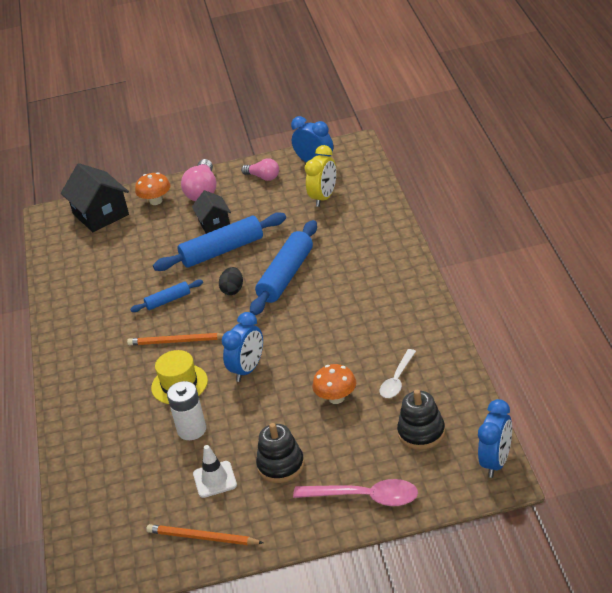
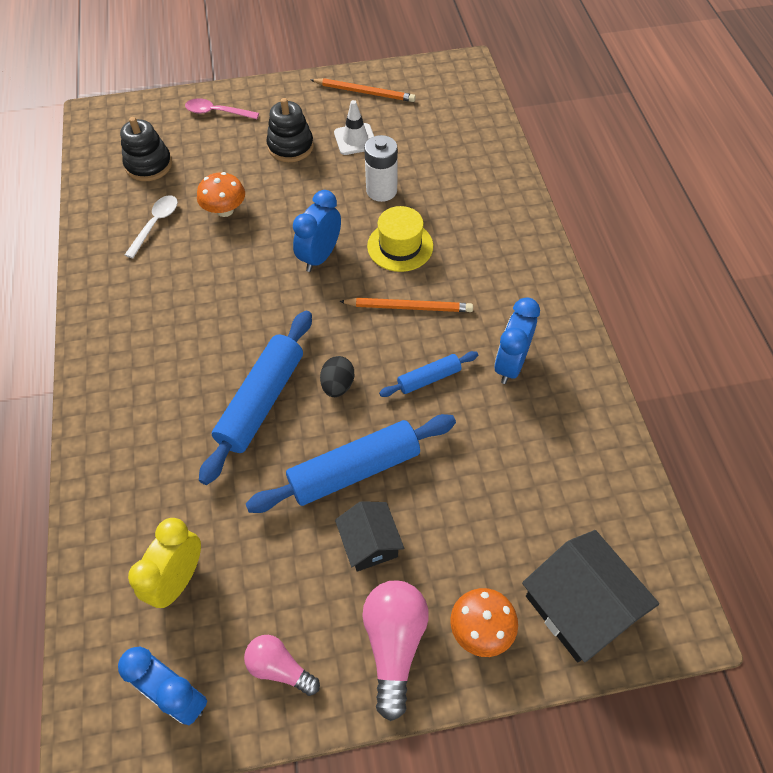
camera: 175 degrees right, 20 degrees up
pink spoon [293,479,418,506] -> pink spoon [185,98,259,119], size x0.66
blue clock [478,399,512,478] -> blue clock moved to [494,297,540,384]

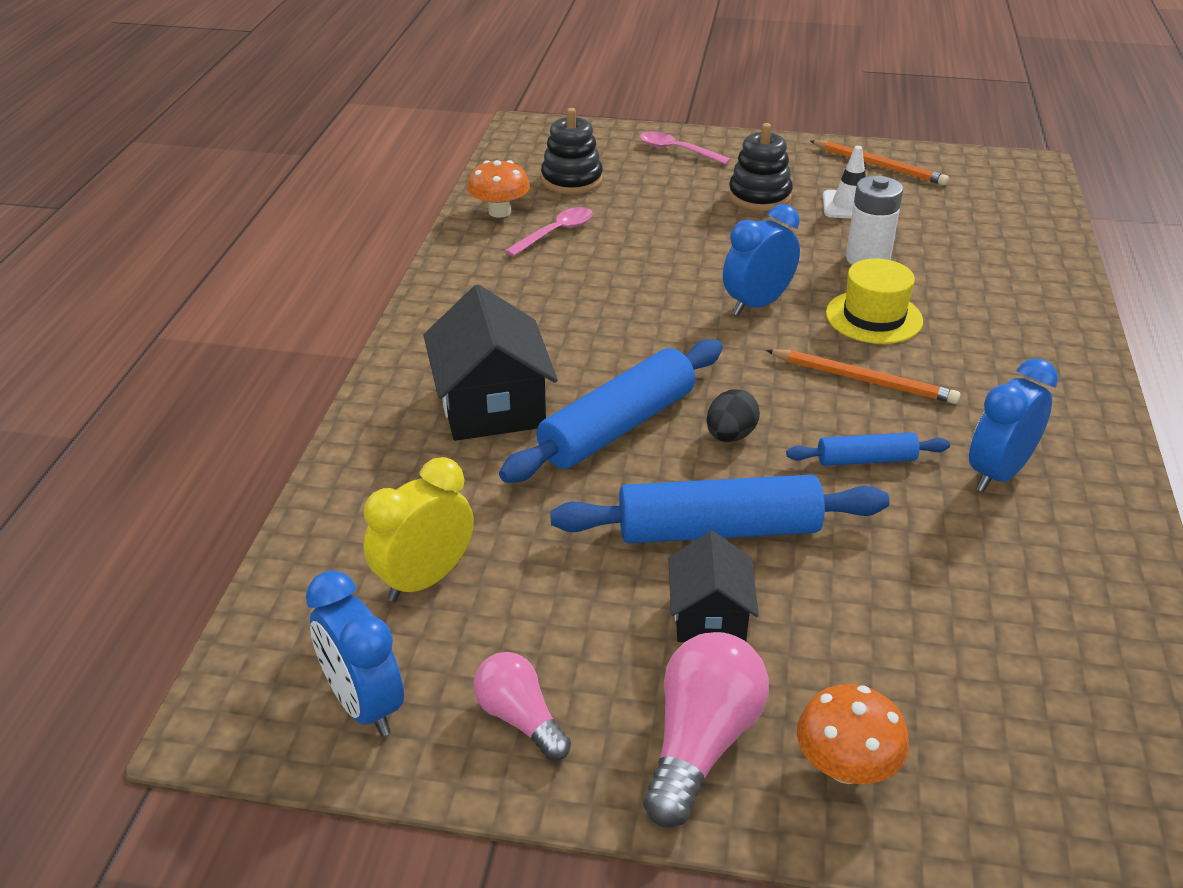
camera: 20 degrees right, 20 degrees down
white spoon [125,195,178,258] -> pink spoon [505,207,593,257]
orange mushroom [197,172,245,217] -> orange mushroom moved to [467,160,530,218]
black house [522,530,659,662] -> black house moved to [423,285,558,441]

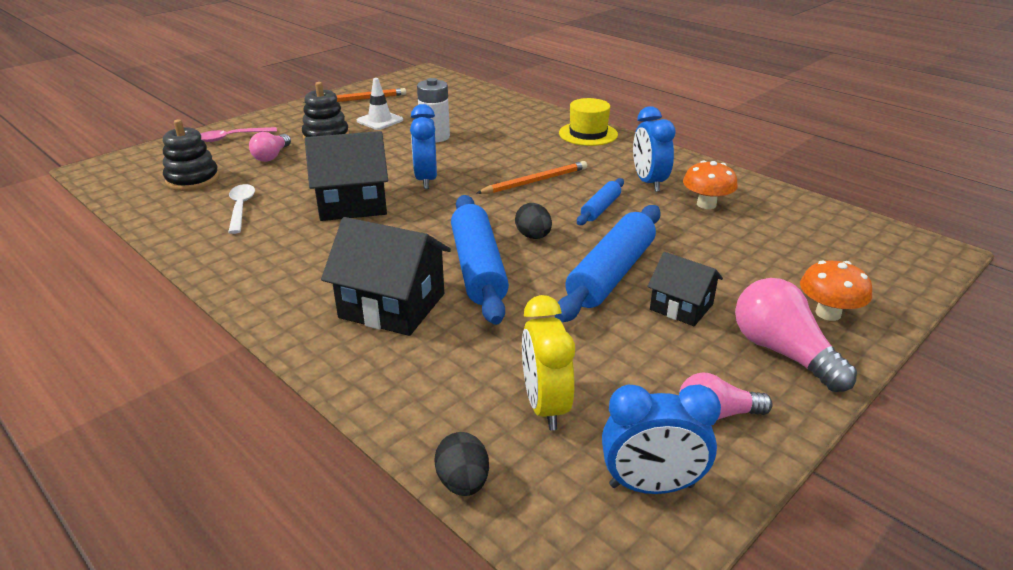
camera: 55 degrees left, 5 degrees down
orange mushroom [467,160,530,218] -> orange mushroom moved to [683,161,738,209]
pink spoon [505,207,593,257] -> white spoon [228,184,255,234]
yellow hat [826,258,923,344] -> yellow hat moved to [559,98,618,146]
none -> pink light bulb [249,132,291,162]
none -> black house [305,131,388,221]
none -> black egg [434,432,489,496]

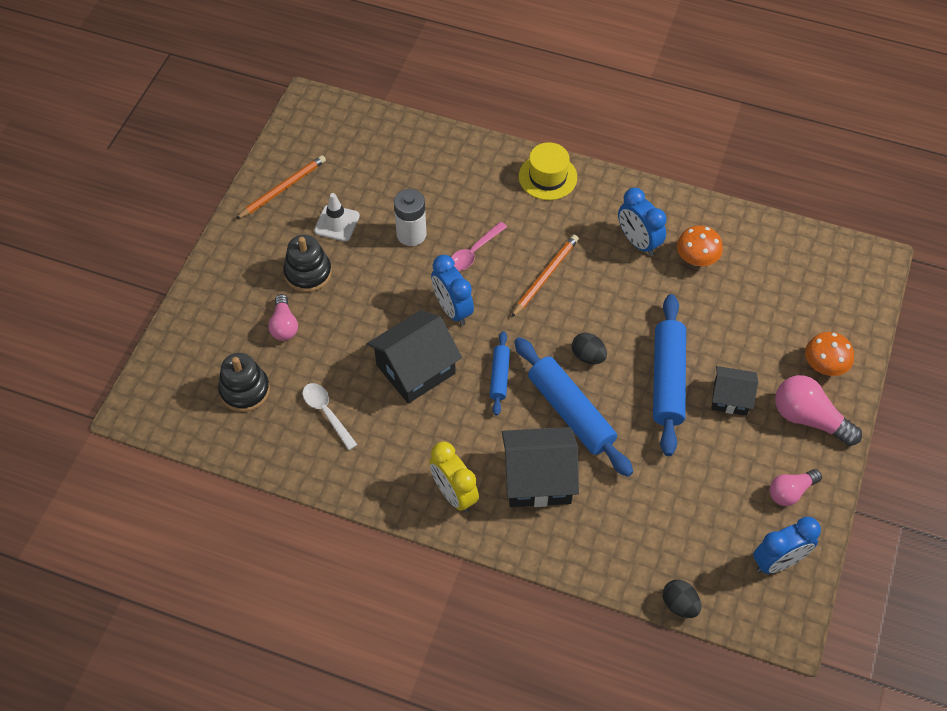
camera: 25 degrees left, 25 degrees up
pink spoon [201,127,277,142] -> pink spoon moved to [451,222,507,271]
yellow clock [522,295,575,430] -> yellow clock moved to [429,442,479,513]
blue rolling pin [577,178,624,225] -> blue rolling pin moved to [490,331,510,415]

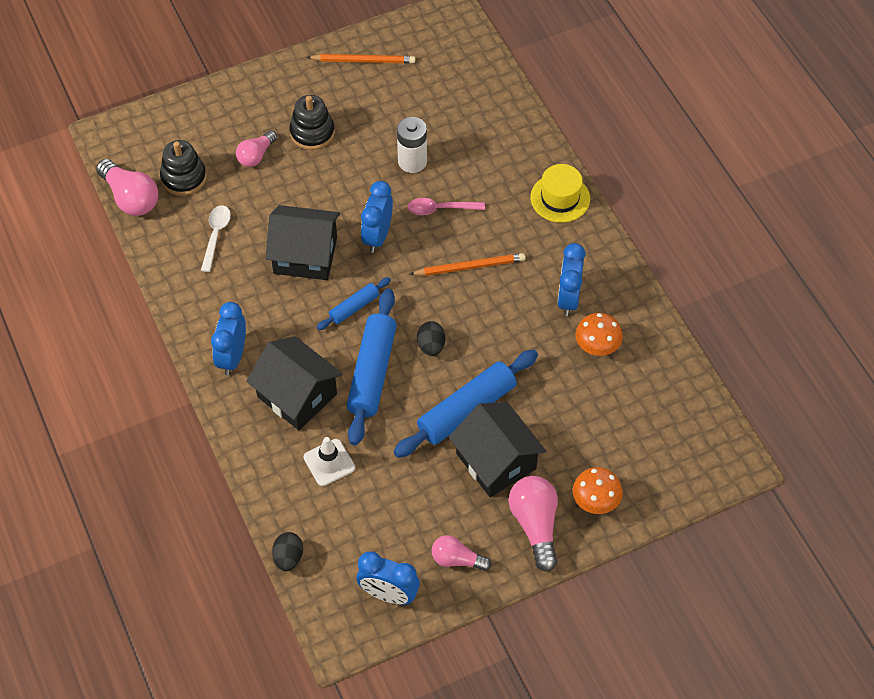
camera: 45 degrees right, 0 degrees up
white traffic cone [314,193,360,242] -> white traffic cone moved to [304,437,355,486]
yellow clock [429,442,479,513] -> blue clock [211,302,246,375]
black house [711,366,758,416] -> black house [449,402,546,497], size x1.67
none -> pink light bulb [96,159,158,216]

